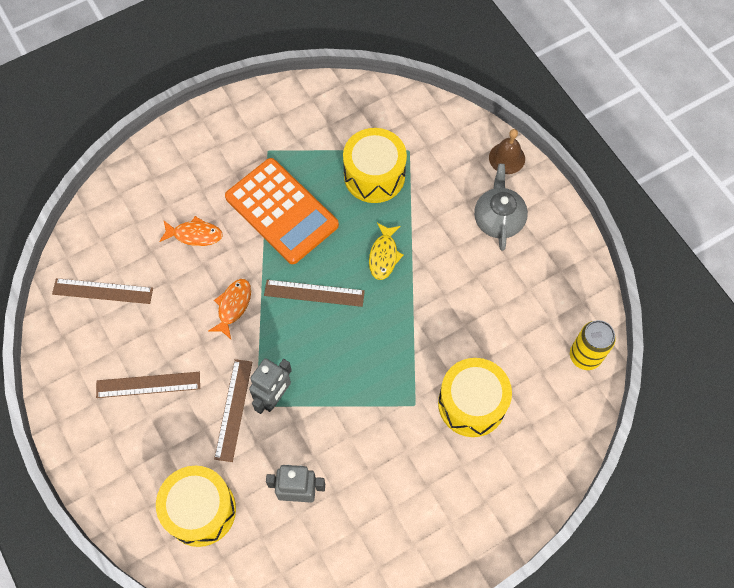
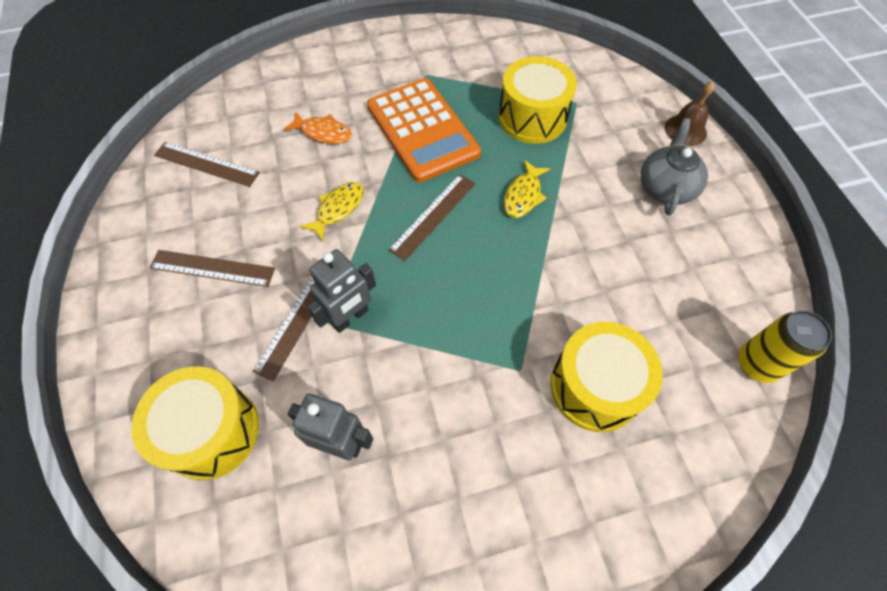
camera: 15 degrees right, 5 degrees down
orange fish [208,279,251,339] -> yellow fish [300,182,364,242]
brown ruler [264,280,365,307] -> brown ruler turned 75 degrees counterclockwise [388,174,475,261]

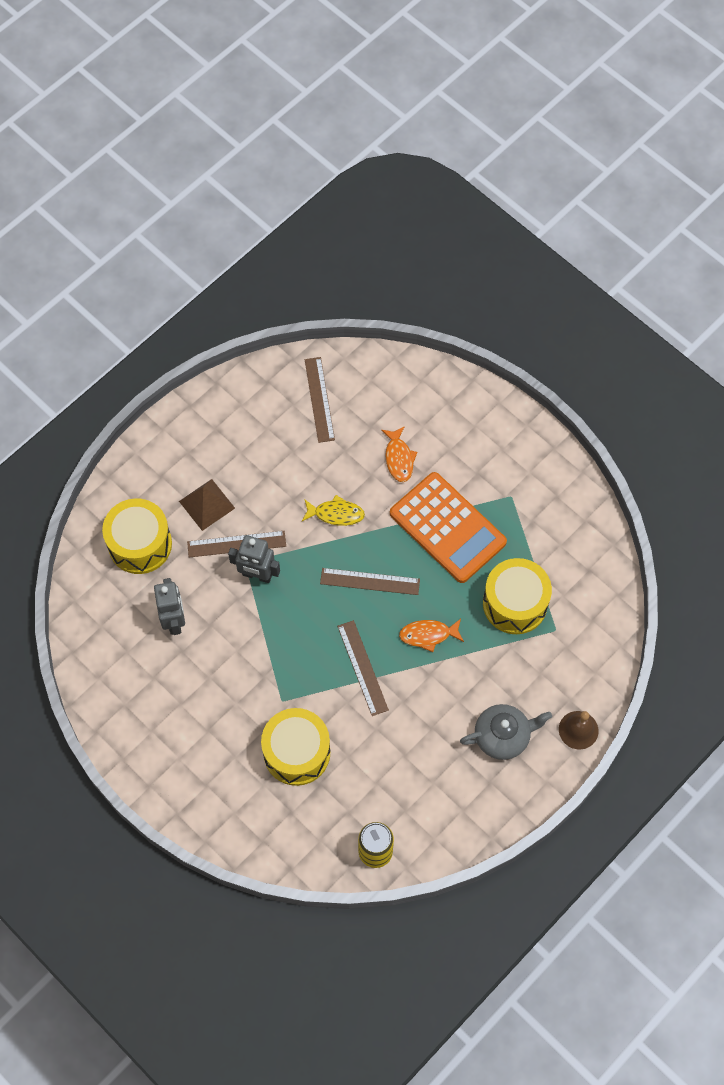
camera: 60 degrees right, 5 degrees up
brown ruler [150,250,275,287] -> brown ruler moved to [337,620,389,716]
orange calculator [367,78,481,182] -> orange calculator turned 75 degrees counterclockwise [390,472,507,583]
yellow fish [504,160,550,218] -> orange fish [399,619,464,652]
none -> brown pyramid [179,479,235,531]

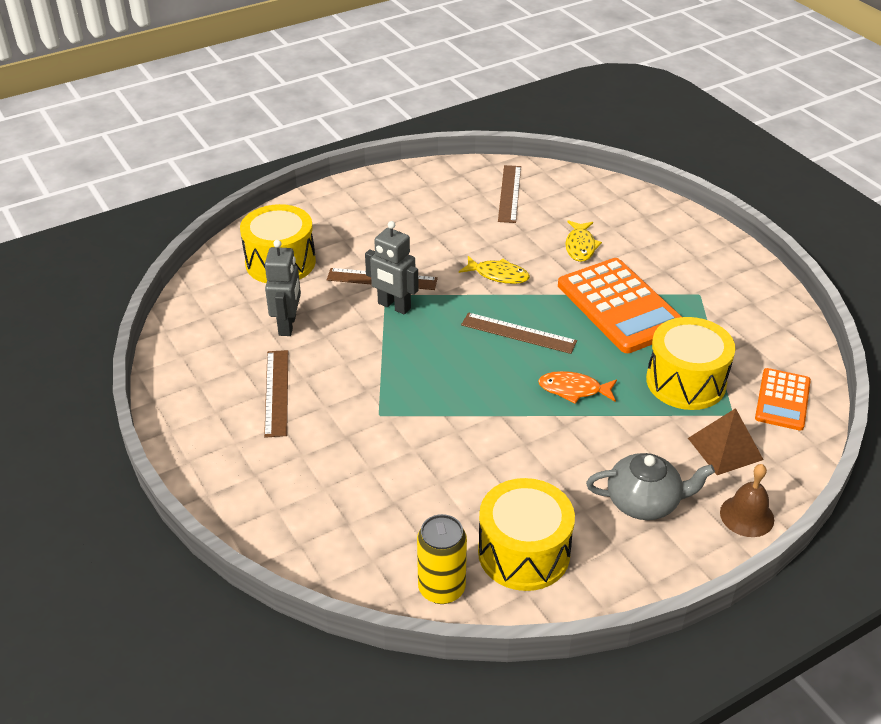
camera: 15 degrees right, 25 degrees down
brown pyramid [179,479,235,531] -> brown pyramid moved to [688,408,764,475]
yellow drum [261,708,330,786] -> yellow drum moved to [478,478,575,591]
brown ruler [337,620,389,716] -> brown ruler moved to [264,350,288,438]
orange fish [381,426,417,482] -> yellow fish [565,220,602,262]
none -> orange calculator [755,368,811,431]

